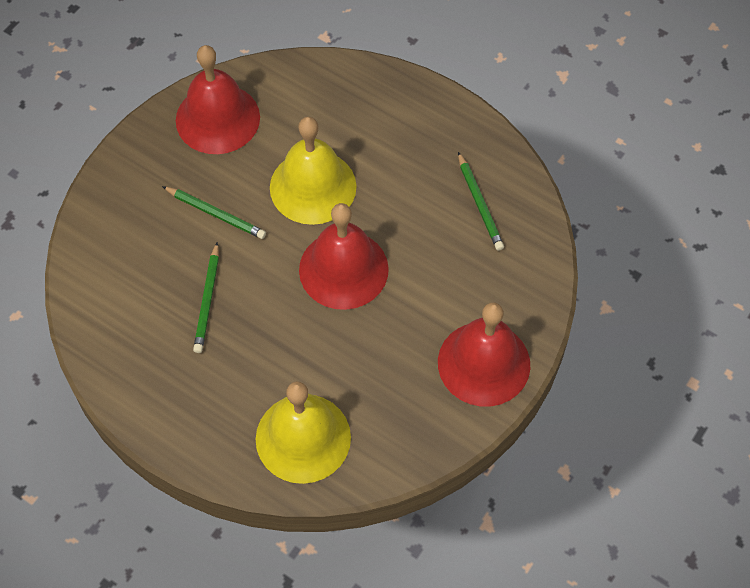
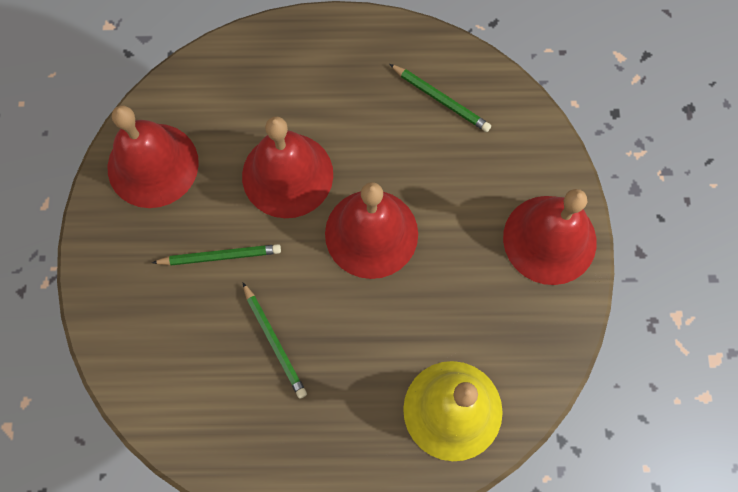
camera: 35 degrees left, 10 degrees up
yellow bell [270,117,357,225] -> red bell [242,116,333,218]

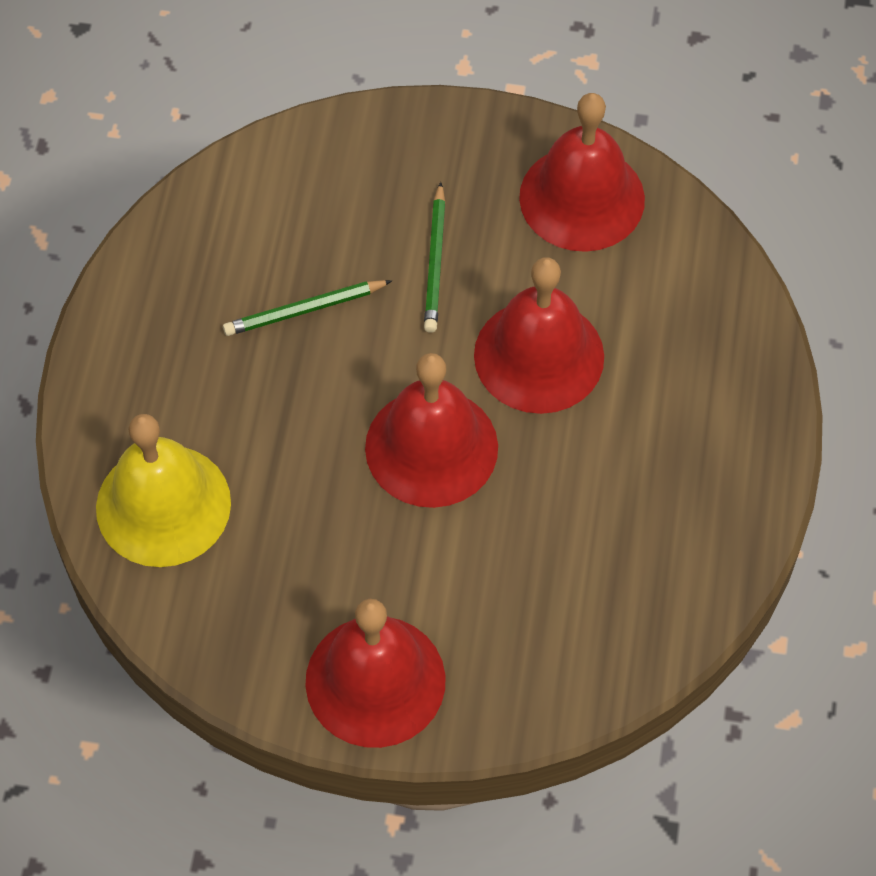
camera: 100 degrees right, 10 degrees down
green pencil [390,64,491,132] -> none

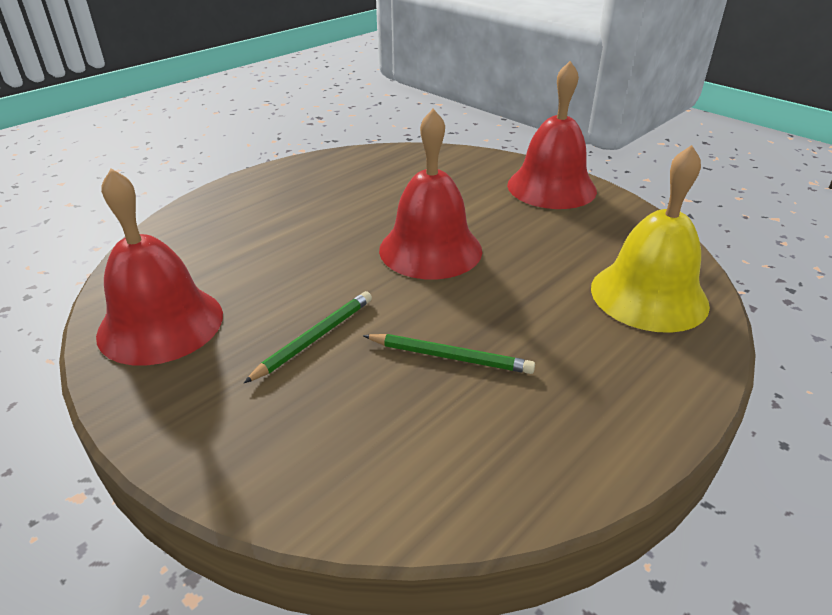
camera: 145 degrees left, 25 degrees down
red bell [474,258,604,414] -> none

